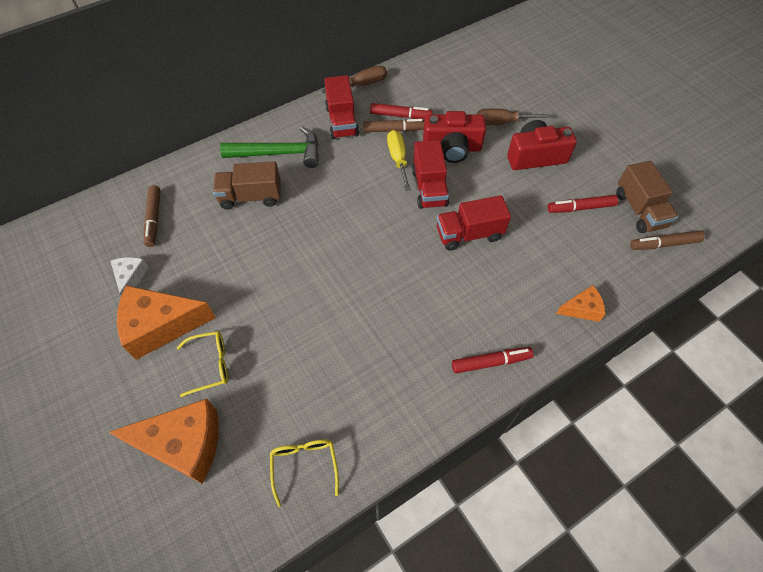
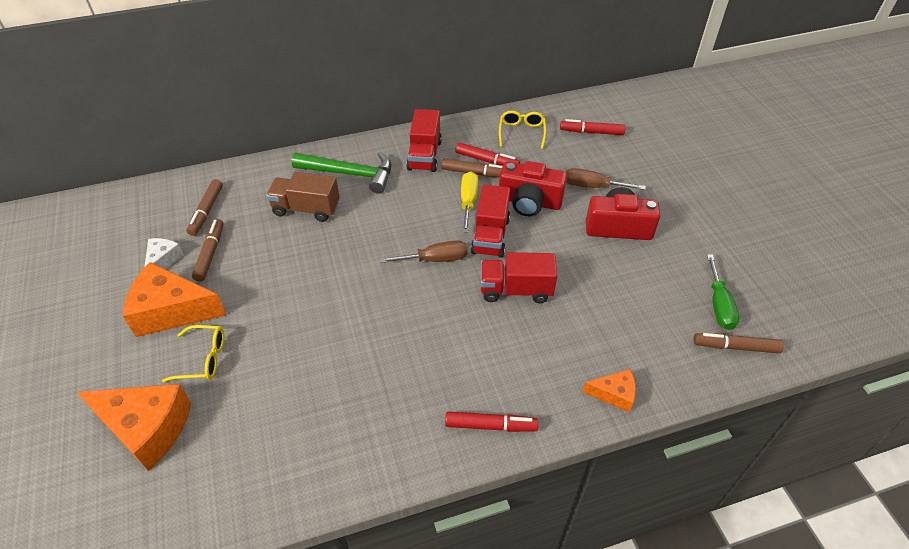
camera: 15 degrees right, 10 degrees down
yellow glasses [270,439,339,507] -> yellow glasses moved to [499,111,546,149]
brown screwdriver [322,65,387,93] -> brown screwdriver moved to [379,240,468,263]
red marker [548,195,618,213] -> red marker moved to [560,119,626,135]
brown truck [616,161,678,233] -> green screwdriver [707,254,740,330]
none -> brown marker [192,219,224,282]

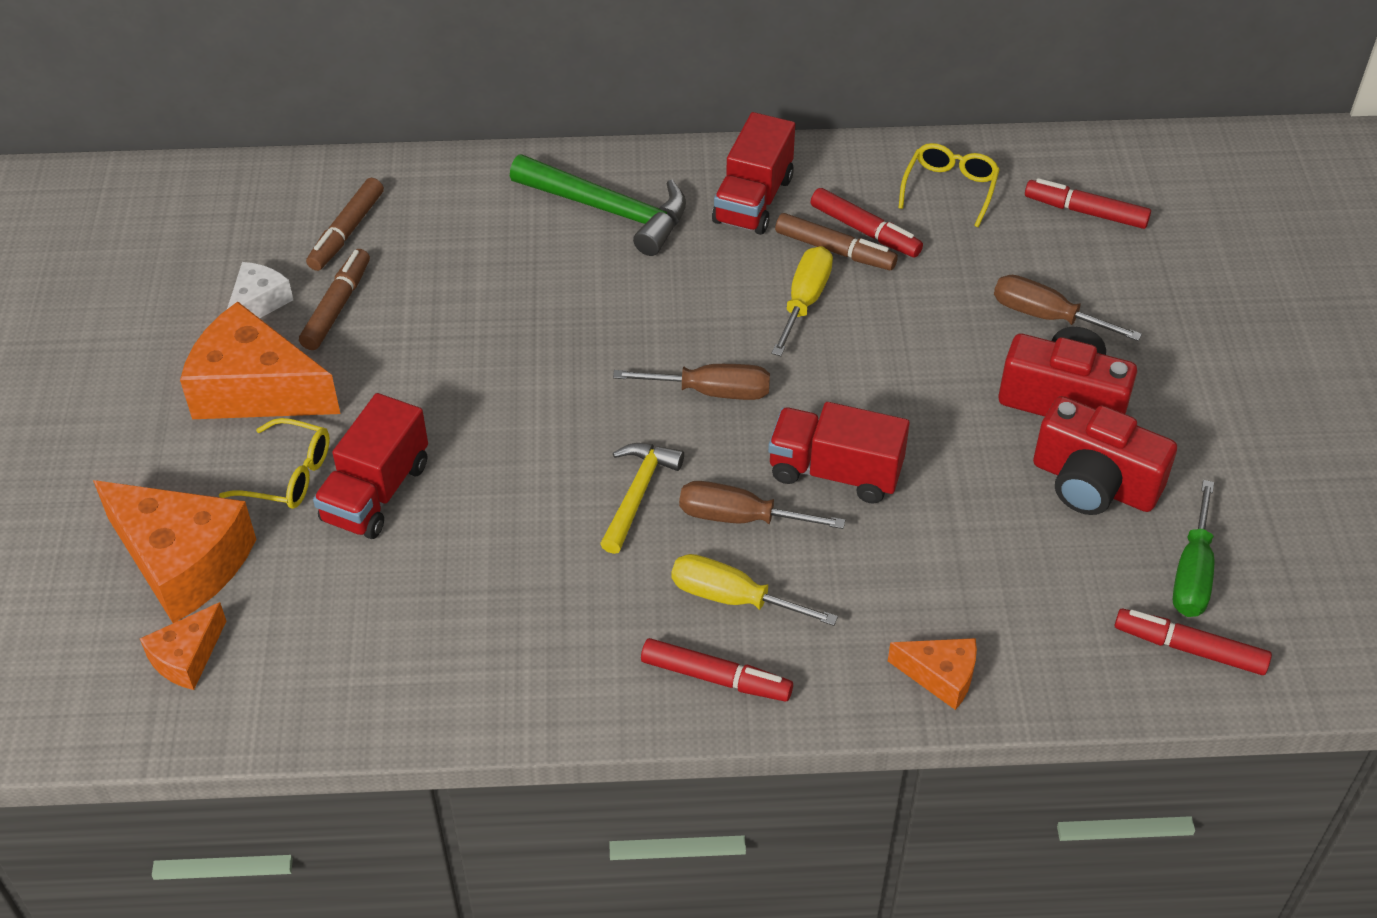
camera: 15 degrees right, 0 degrees up
brown truck [266,172,340,222] -> none
red truck [471,185,510,258] -> red truck moved to [313,393,428,539]
red camera [499,161,567,216] -> red camera moved to [1033,396,1177,515]
brown marker [693,333,784,354] -> red marker [1115,609,1272,675]
none -> orange cheese [140,602,226,690]
none -> yellow hammer [600,443,684,554]
none -> yellow screwdriver [671,554,838,626]
none -> brown screwdriver [679,481,845,529]

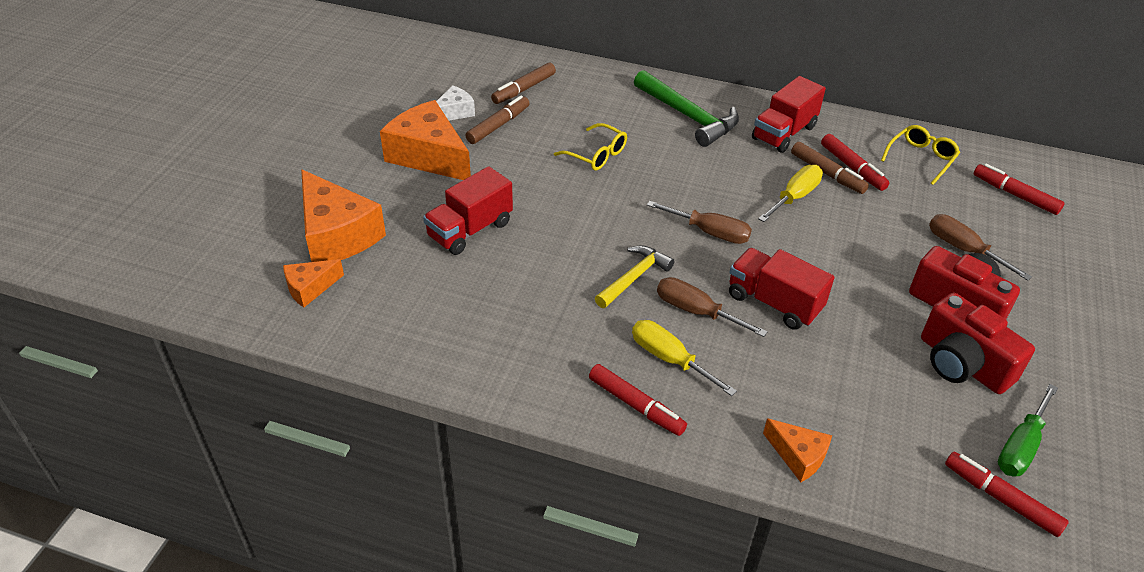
camera: 20 degrees right, 5 degrees down
yellow glasses [219,418,330,509] -> yellow glasses moved to [554,123,627,171]

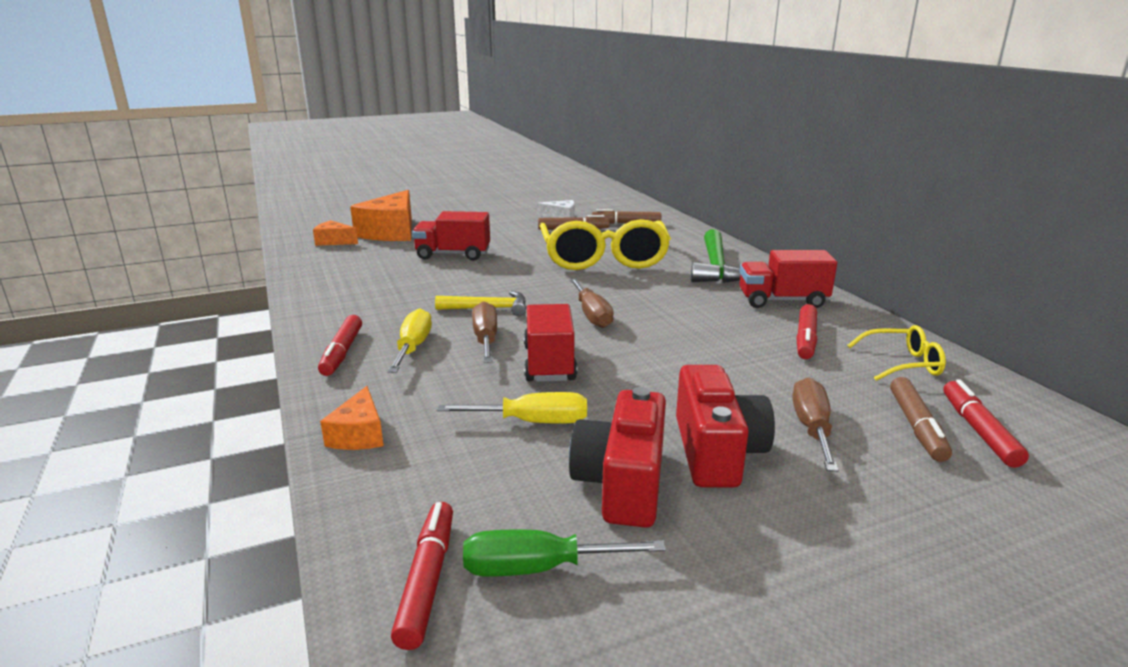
camera: 50 degrees right, 20 degrees down
orange cheese [380,100,471,180] -> none
yellow glasses [554,123,627,171] -> yellow glasses [540,219,671,270], size x2.16
yellow screwdriver [758,165,823,222] -> yellow screwdriver moved to [437,392,587,423]
brown marker [791,142,869,194] -> brown marker moved to [890,377,952,462]

